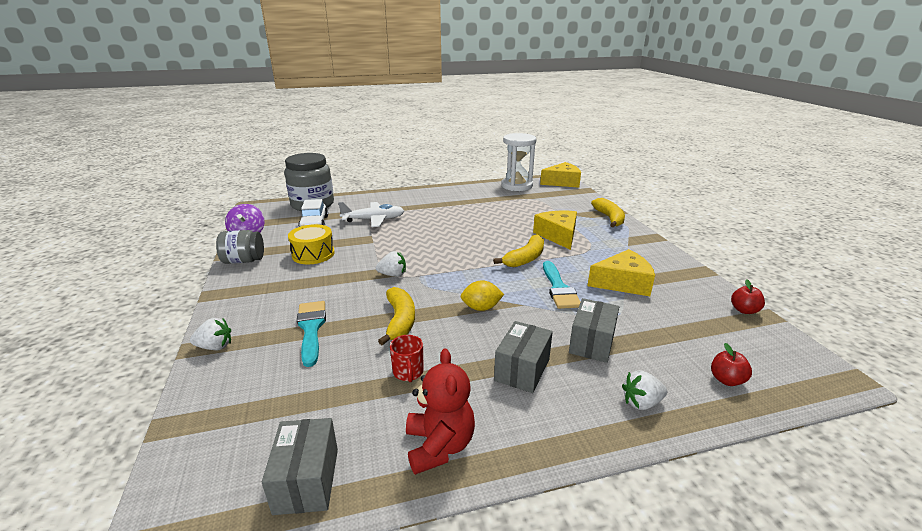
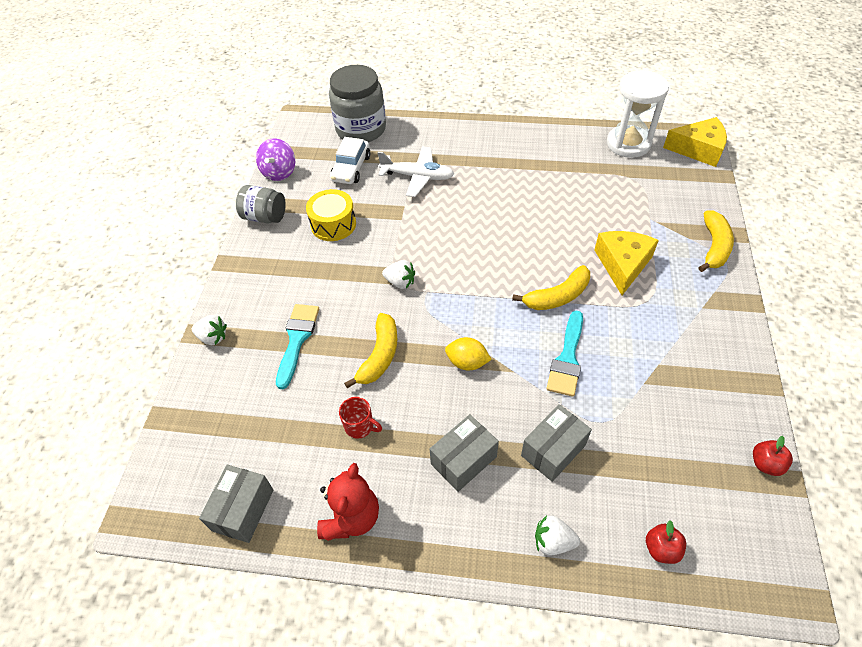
camera: 25 degrees right, 25 degrees up
red mug [390,335,424,382] -> red mug turned 75 degrees counterclockwise [339,397,382,439]
yellow cheese [588,249,655,296] -> none

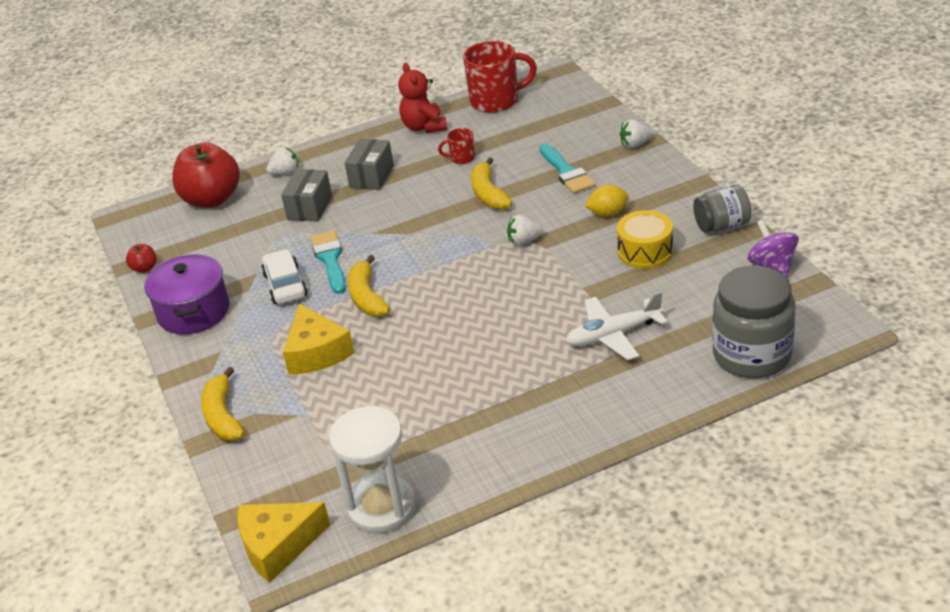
camera: 150 degrees right, 15 degrees down
grey box [199,465,274,543] -> red mug [463,41,537,113]
white car [330,137,371,184] -> white car moved to [261,249,307,304]
yellow lemon [445,337,492,370] -> yellow lemon moved to [585,185,629,217]
yellow banana [512,265,590,310] -> yellow banana turned 45 degrees counterclockwise [348,255,390,317]
red apple [646,520,686,564] -> red apple [172,142,240,208], size x2.36
none -> purple pot [144,254,229,335]

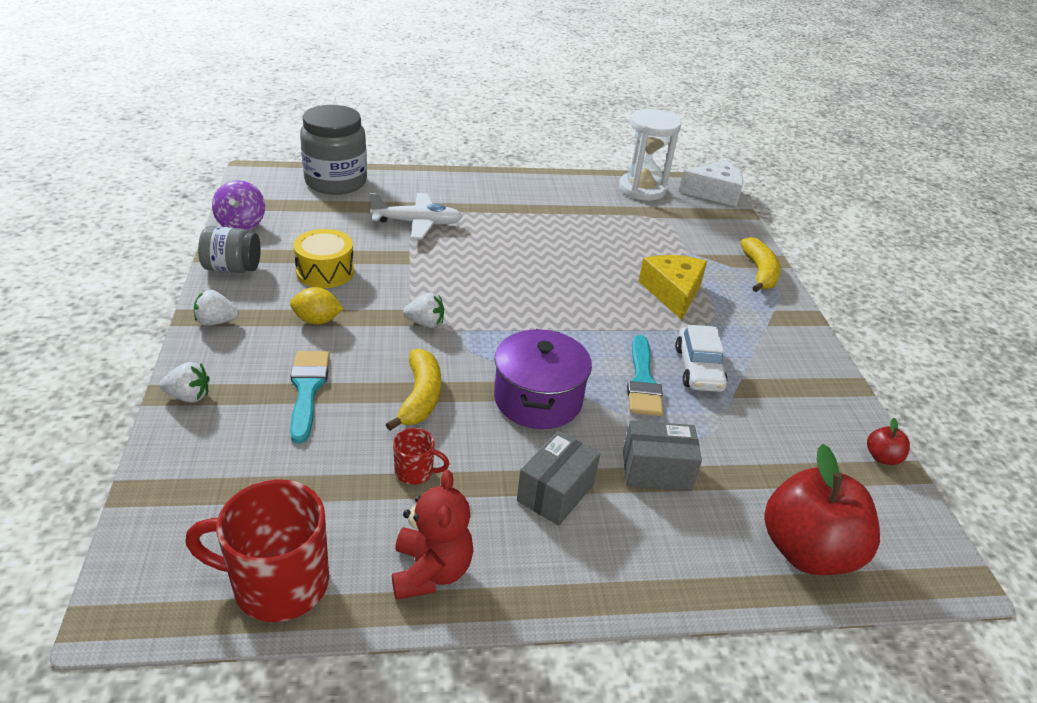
camera: 170 degrees left, 0 degrees up
purple pot [144,254,229,335] -> purple pot moved to [494,329,592,429]
yellow cheese [237,502,330,583] -> white cheese [679,160,743,207]
white strawberry [266,147,298,175] -> white strawberry moved to [194,290,239,326]
grey box [281,169,332,222] -> grey box turned 60 degrees clockwise [623,420,702,491]
yellow banana [348,255,390,317] -> none

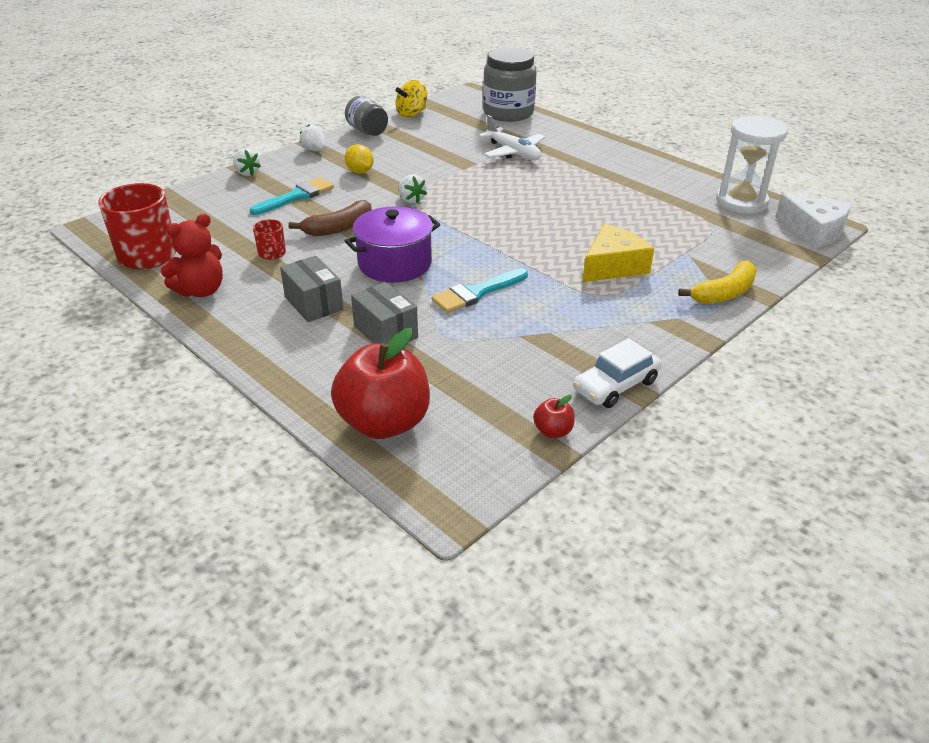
camera: 55 degrees right, 0 degrees up
purple spinning top [212,180,265,231] -> yellow spinning top [395,80,427,118]
yellow drum [293,229,354,288] -> none
yellow banana [386,349,441,431] -> brown banana [289,200,372,236]
grey box [517,431,600,526] -> grey box turned 60 degrees clockwise [280,256,344,322]
white car [675,325,728,392] -> white car moved to [573,338,661,408]

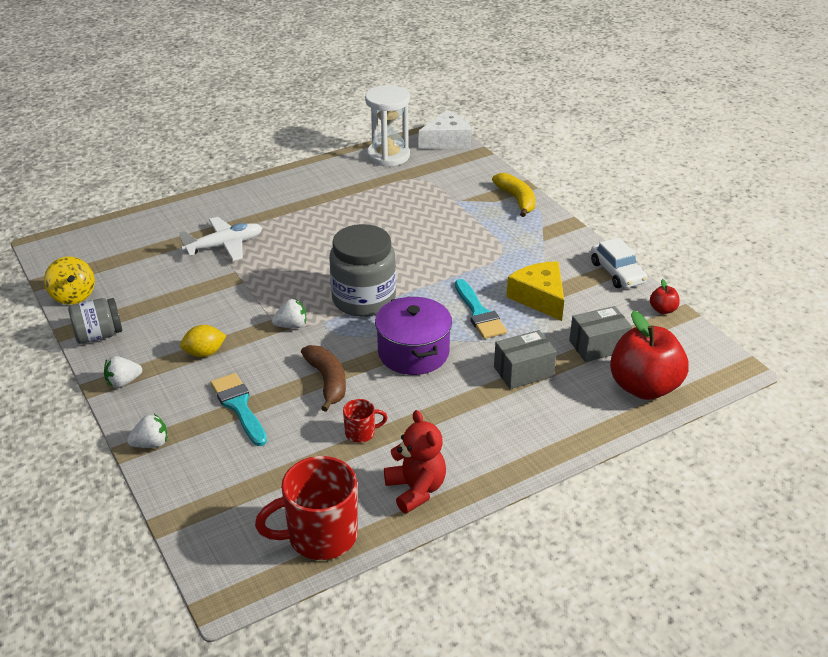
camera: 75 degrees left, 0 degrees up
grey box [280,256,344,322] -> grey box moved to [569,306,632,362]
grey jar [483,47,537,122] -> grey jar moved to [329,224,396,317]
yellow cheese [583,224,654,282] -> yellow cheese moved to [506,261,564,321]

